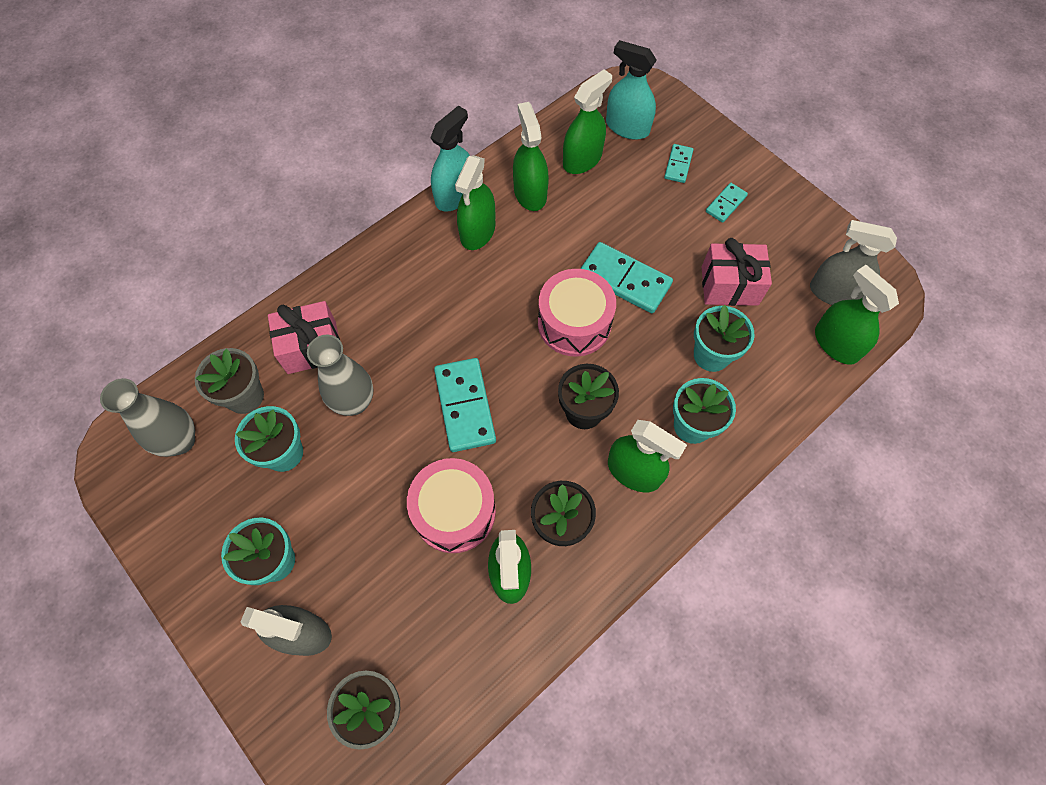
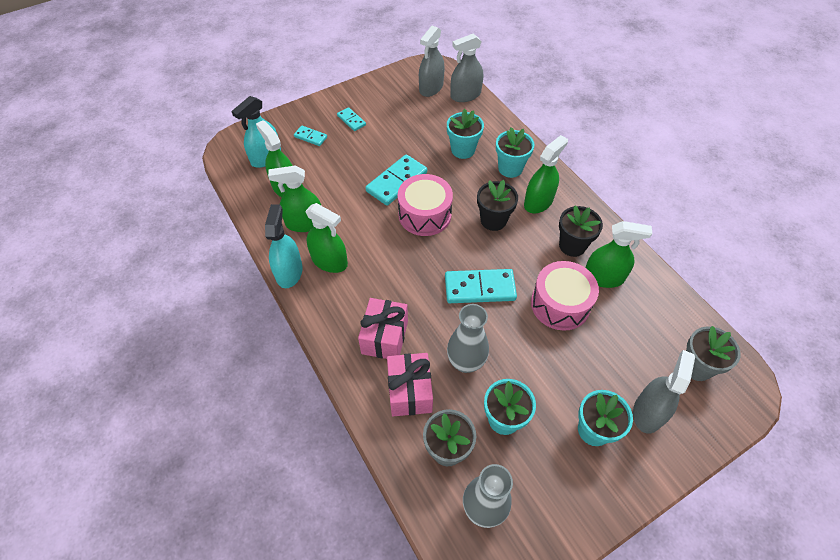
camera: 80 degrees left, 10 degrees down
turquoise spray bottle [430,106,470,212] -> turquoise spray bottle turned 45 degrees clockwise [265,204,303,288]
pink gift [702,238,772,306] -> pink gift moved to [358,298,408,359]
green spray bottle [815,265,899,365] -> grey spray bottle [450,34,483,102]

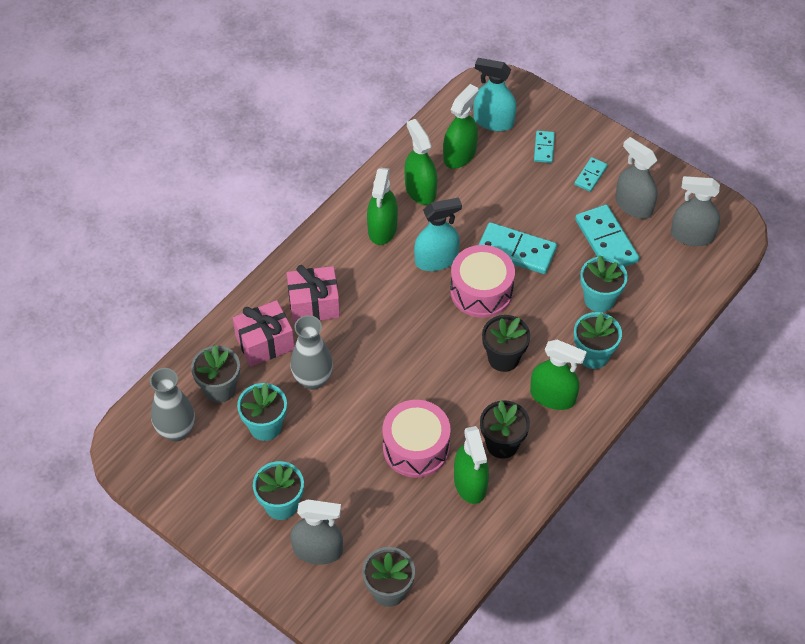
camera: 70 degrees right, 0 degrees up
turquoise spray bottle [265,204,303,288] -> turquoise spray bottle moved to [414,197,462,271]
turquoise domino [445,269,517,303] -> turquoise domino moved to [575,205,639,267]
grey spray bottle [450,34,483,102] -> grey spray bottle moved to [615,137,657,219]

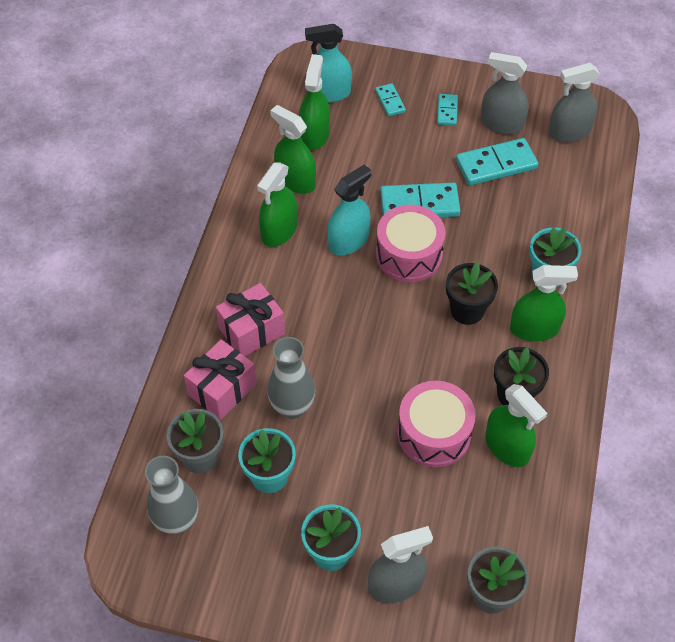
camera: 25 degrees left, 0 degrees up
green spray bottle [367,167,398,245] -> green spray bottle turned 45 degrees clockwise [257,162,297,247]
turquoise domino [575,205,639,267] -> turquoise domino turned 60 degrees counterclockwise [456,138,538,186]
turquoise flower pot [580,255,628,312] -> none

